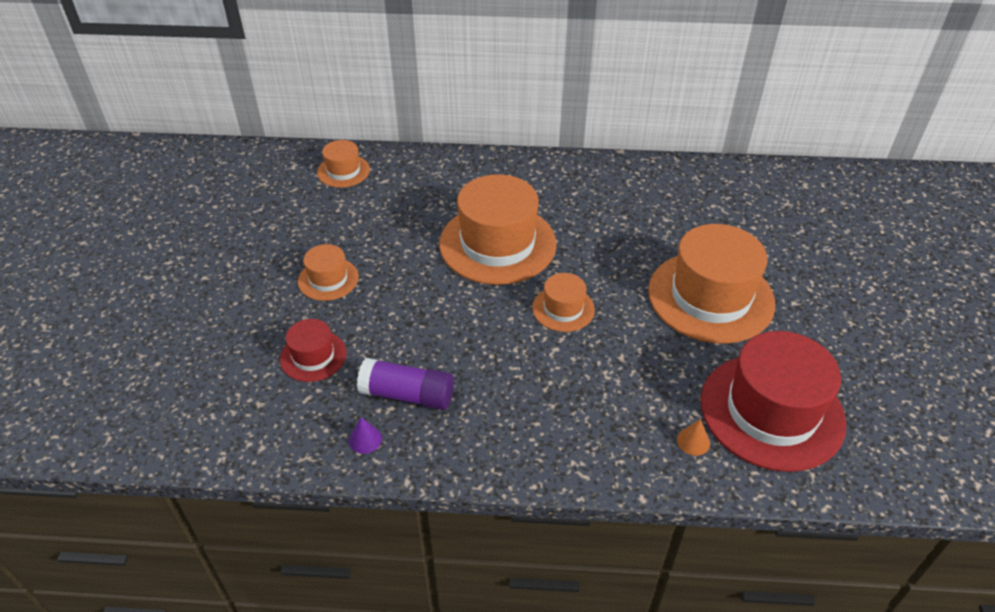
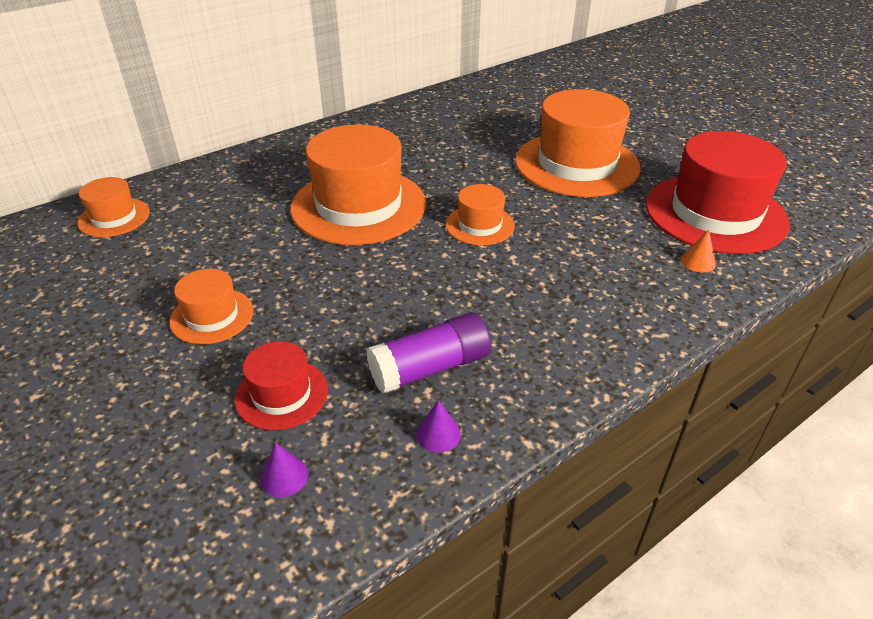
camera: 40 degrees left, 5 degrees down
none -> purple cone [260,443,308,497]

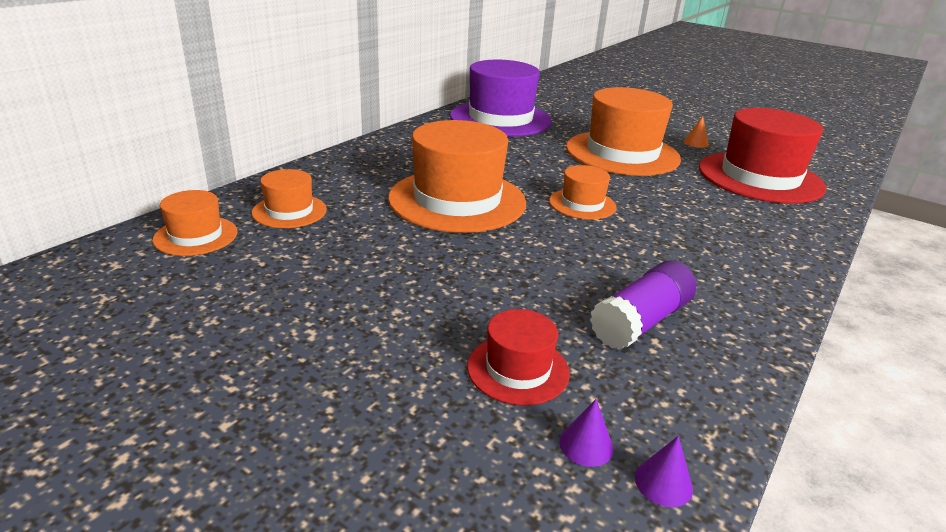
camera: 20 degrees left, 10 degrees down
orange hat [169,269,253,344] -> orange hat moved to [252,169,327,228]
purple cone [416,400,461,453] -> purple cone moved to [635,436,693,507]
orange cone [681,229,716,273] -> orange cone moved to [684,116,709,148]
none -> purple hat [450,60,552,137]

